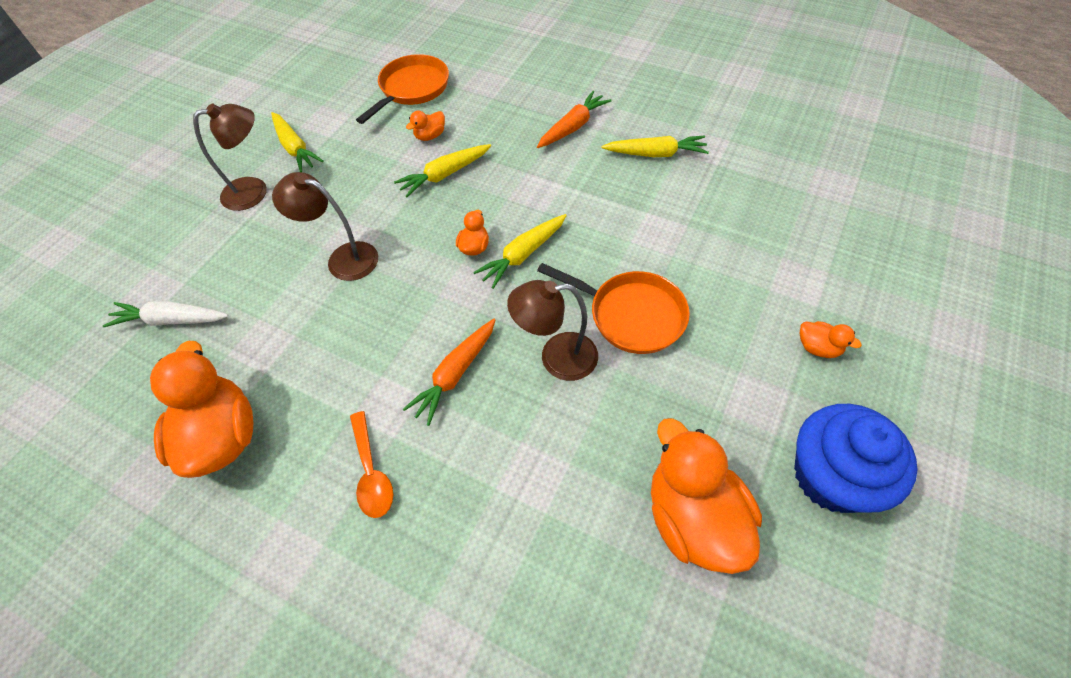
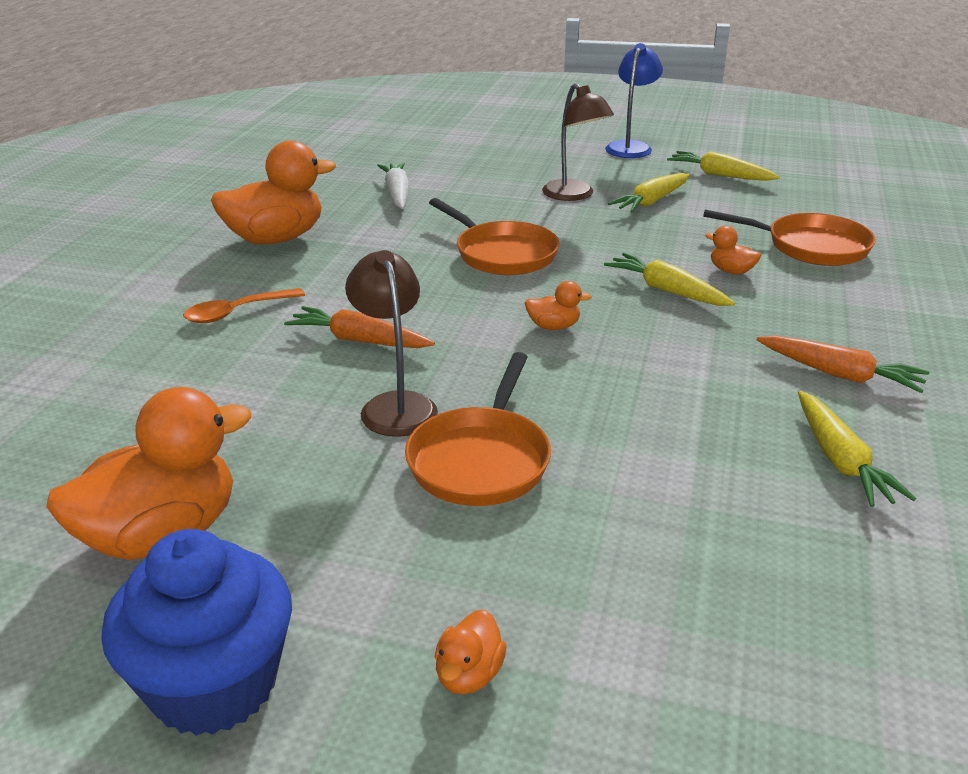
camera: 75 degrees right, 25 degrees down
brown lamp [272,172,378,281] -> orange pan [429,198,559,275]
yellow carrot [473,214,567,289] -> yellow carrot moved to [667,151,780,181]
none -> blue lamp [605,43,663,158]

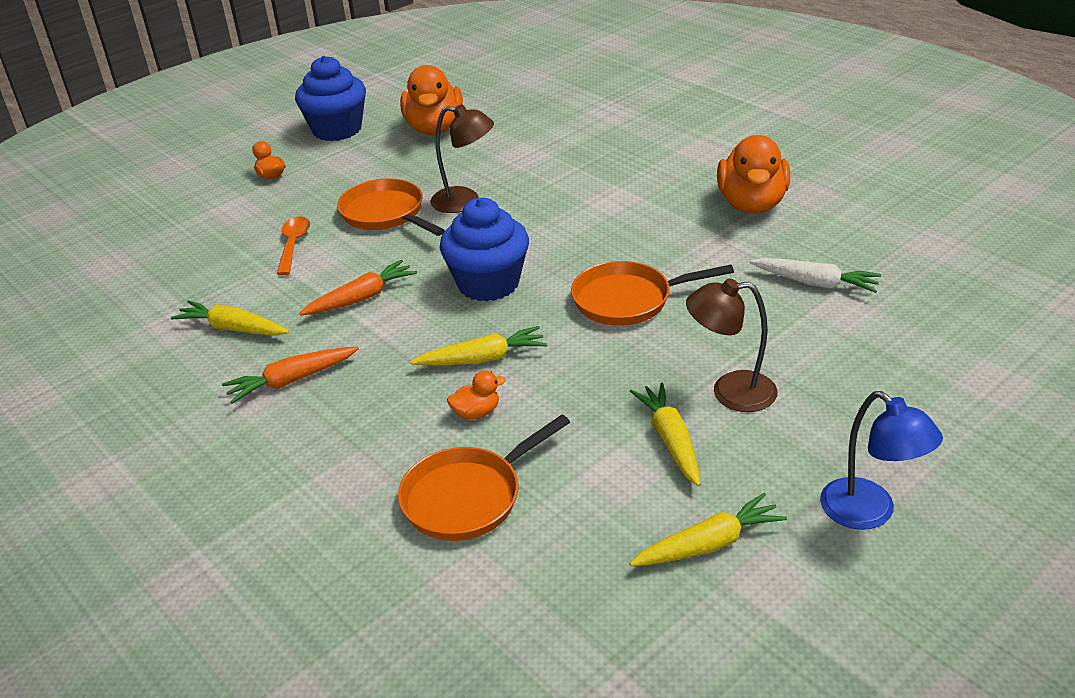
camera: 125 degrees right, 5 degrees up
orange spoon [183,288,305,323] -> orange spoon moved to [277,216,310,275]
orange carrot [284,306,435,348] -> orange carrot moved to [299,260,417,316]
orange duck [525,281,592,330] -> blue cupcake [440,198,529,302]

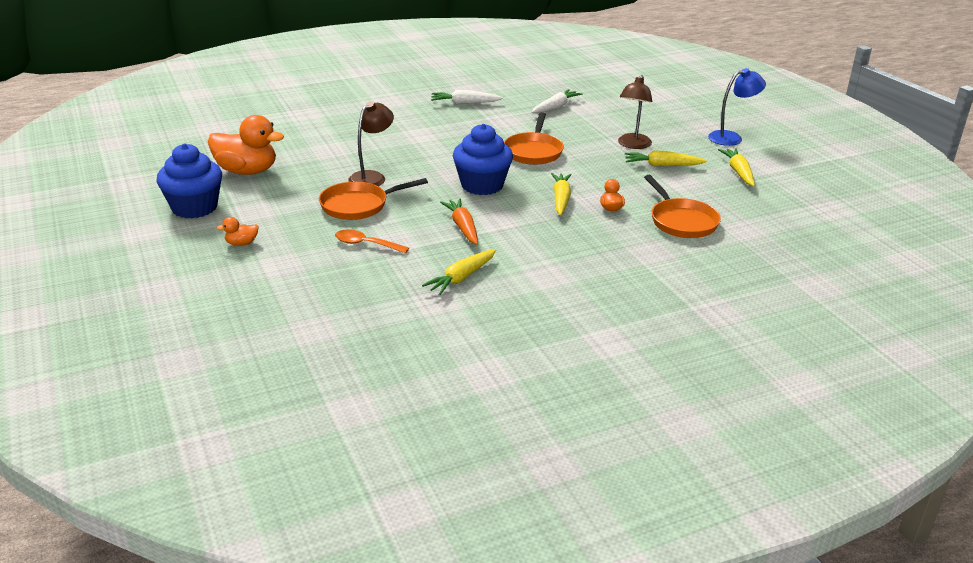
camera: 75 degrees left, 5 degrees down
orange carrot [222,347,359,404] -> none
orange duck [717,135,790,213] -> white carrot [431,90,503,104]

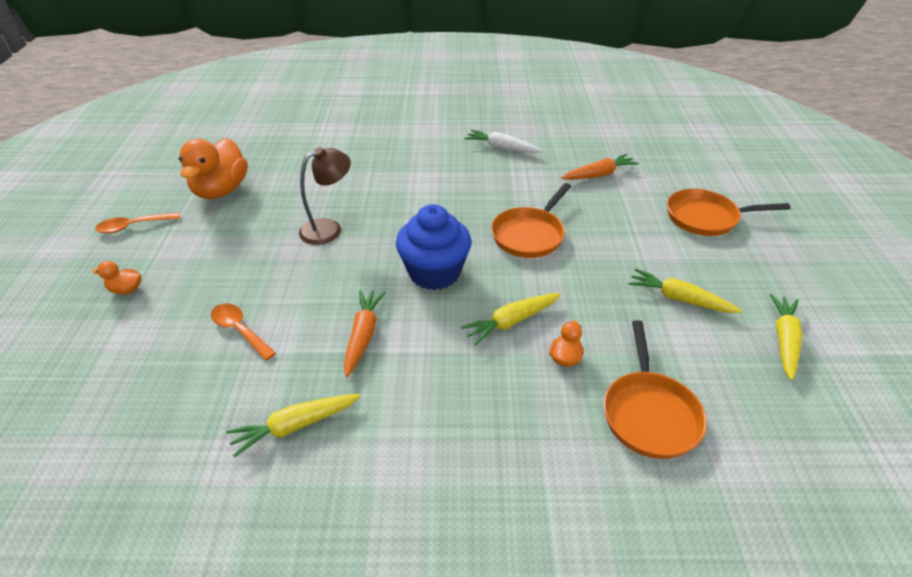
camera: 25 degrees right, 10 degrees up
blue cupcake [156,143,222,219] -> orange spoon [95,212,180,234]
orange duck [208,115,284,175] -> orange duck turned 60 degrees clockwise [179,138,248,199]
orange pan [319,178,428,220] -> orange pan moved to [667,189,791,236]
white carrot [531,89,583,113] -> orange carrot [561,154,639,180]
yellow carrot [551,173,572,215] -> yellow carrot turned 150 degrees counterclockwise [461,293,561,345]
brown lamp [618,75,652,149] -> none
blue lamp [708,68,766,146] -> none

